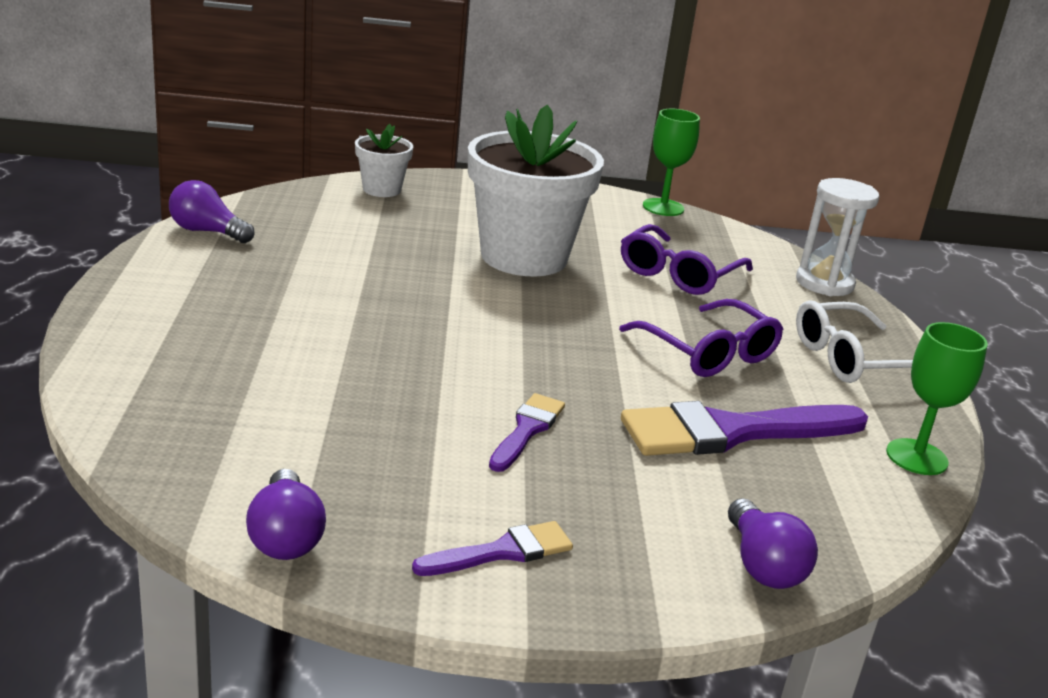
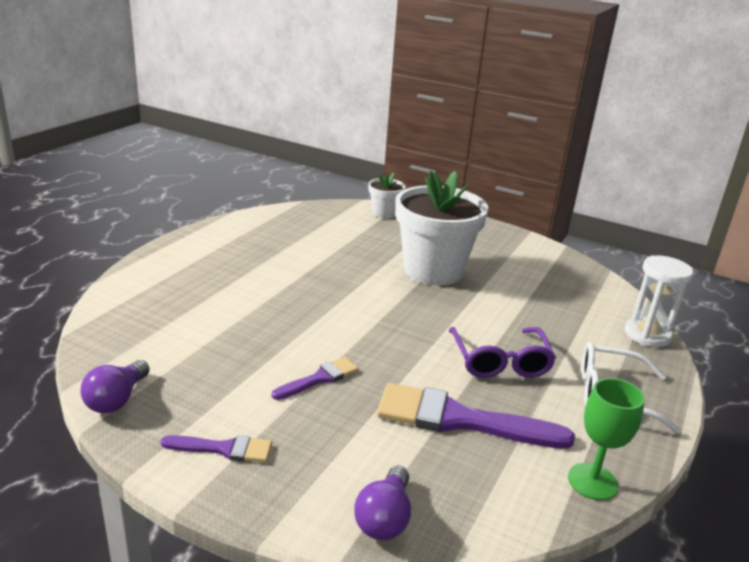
camera: 30 degrees right, 0 degrees up
purple light bulb [169,180,255,243] -> none
purple glasses [621,224,753,295] -> none
green goblet [643,109,700,216] -> none

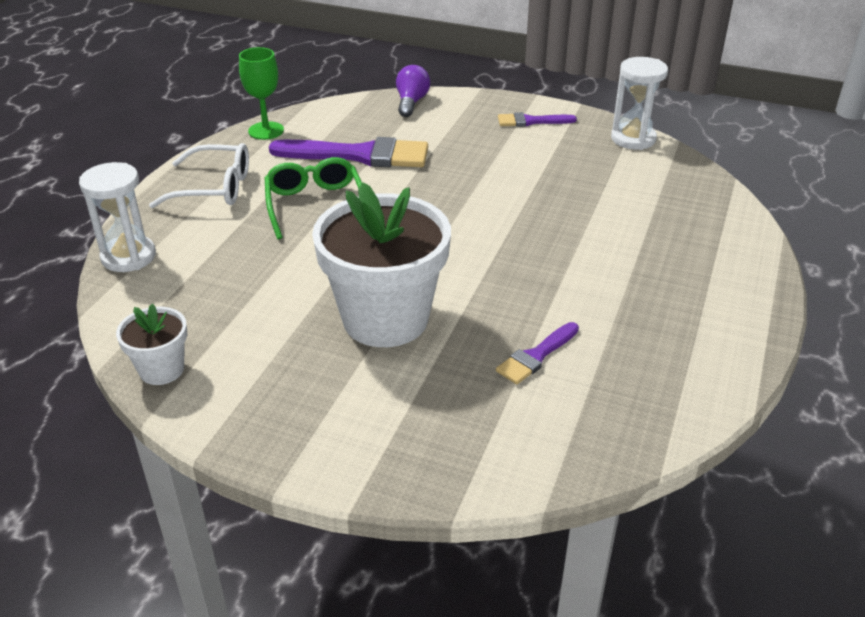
camera: 175 degrees right, 10 degrees up
purple light bulb [80,360,150,413] -> white hourglass [611,57,668,150]
purple brush [272,357,359,400] -> purple brush moved to [496,322,579,384]
white flower pot [368,173,406,219] -> white flower pot moved to [116,304,187,385]
purple glasses [449,327,556,378] -> green glasses [265,157,362,240]

